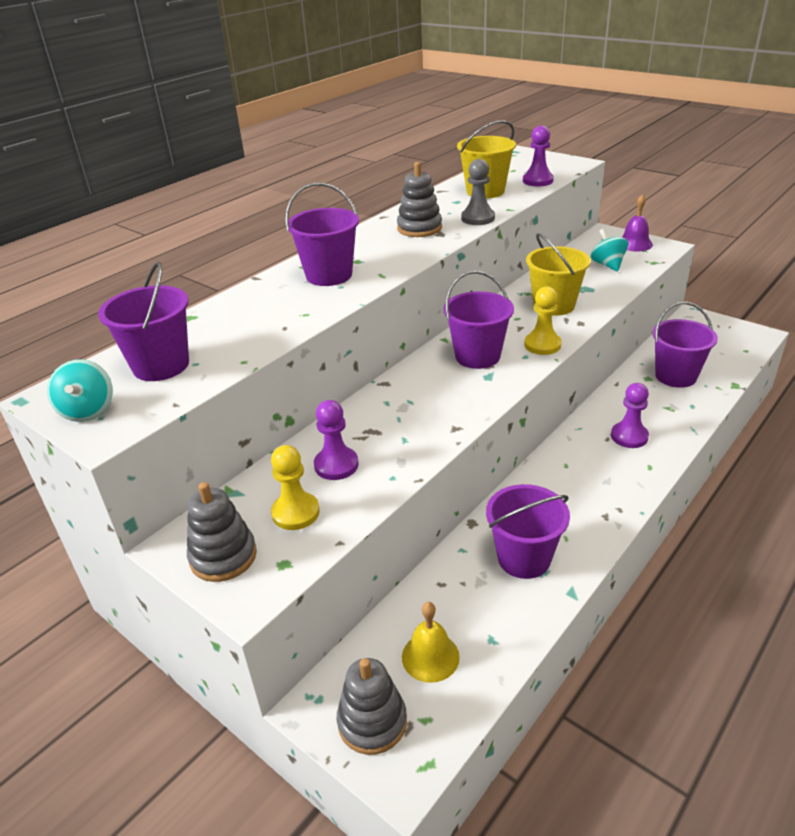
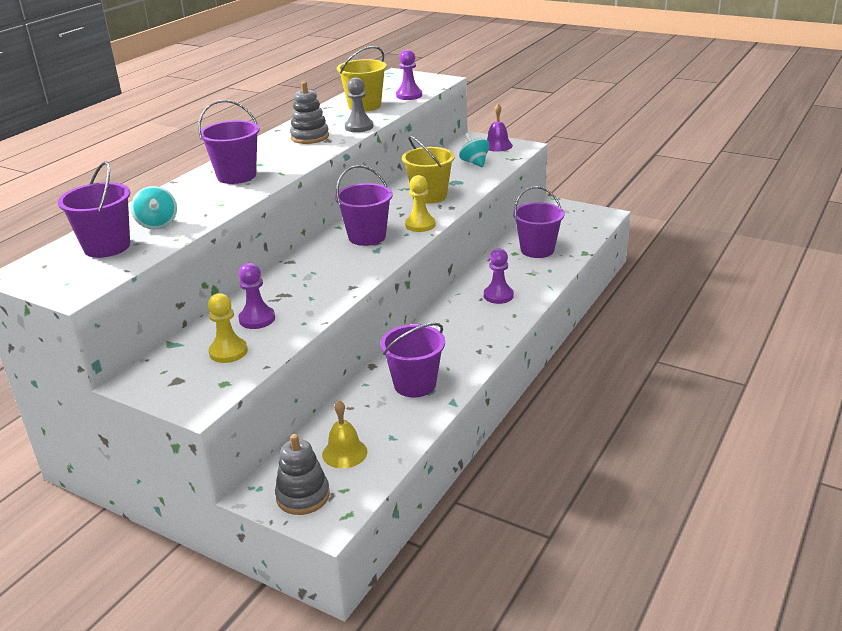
camera: 10 degrees left, 5 degrees down
turquoise spinning top [47,359,113,422] -> turquoise spinning top moved to [131,186,177,230]
grey stacking toy [187,482,257,582] -> none

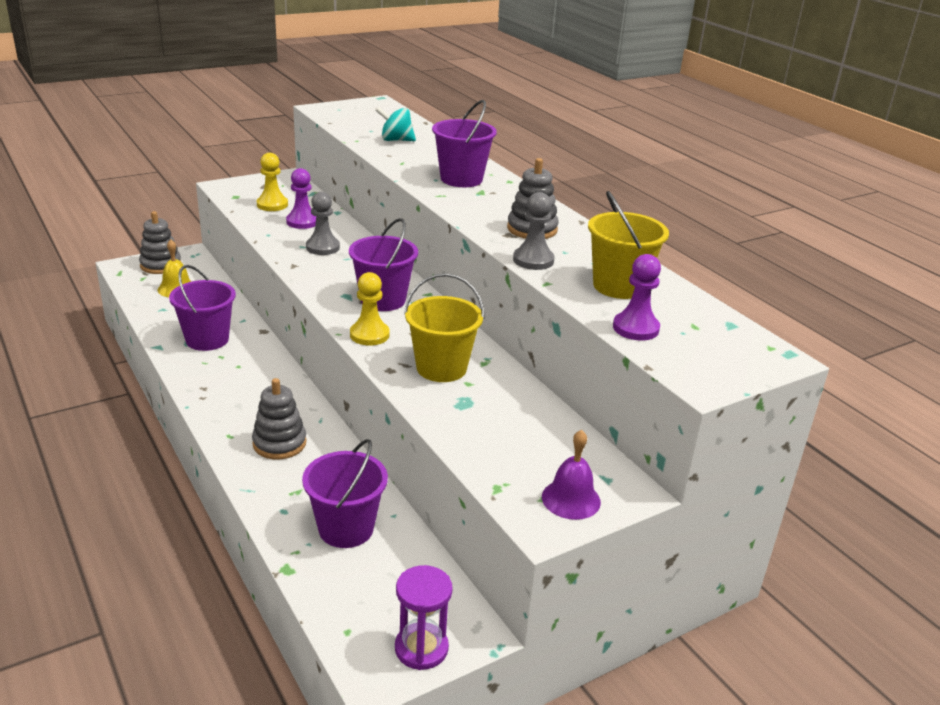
camera: 115 degrees right, 0 degrees up
purple bucket [58,161,130,258] -> none
turquoise spinning top [459,133,489,167] -> none
purple pawn [484,248,514,304] -> grey stacking toy [252,378,307,459]
none -> grey pawn [306,192,340,255]
none -> purple hourglass [395,565,453,670]

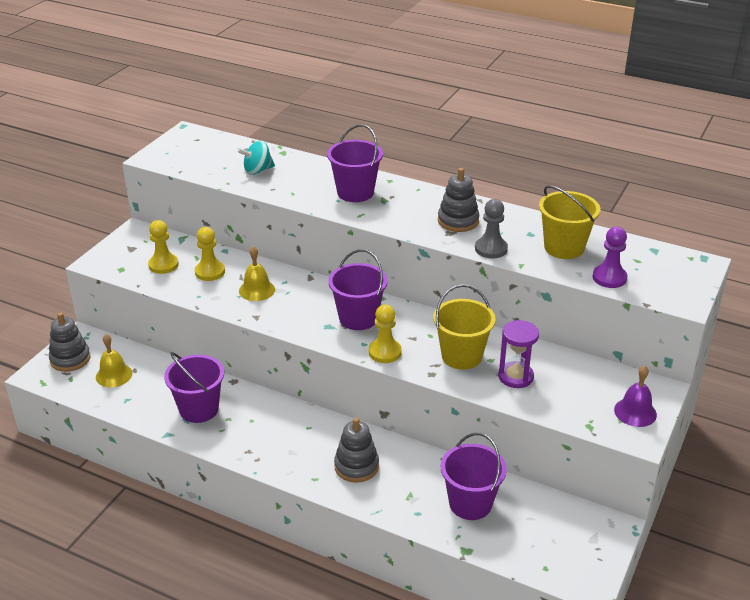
camera: 30 degrees left, 5 degrees up
purple pawn [286,168,316,229] -> yellow pawn [195,227,225,281]
grey pawn [306,192,340,255] -> yellow bell [239,246,275,301]
purple hourglass [395,565,453,670] -> purple hourglass moved to [498,320,539,388]

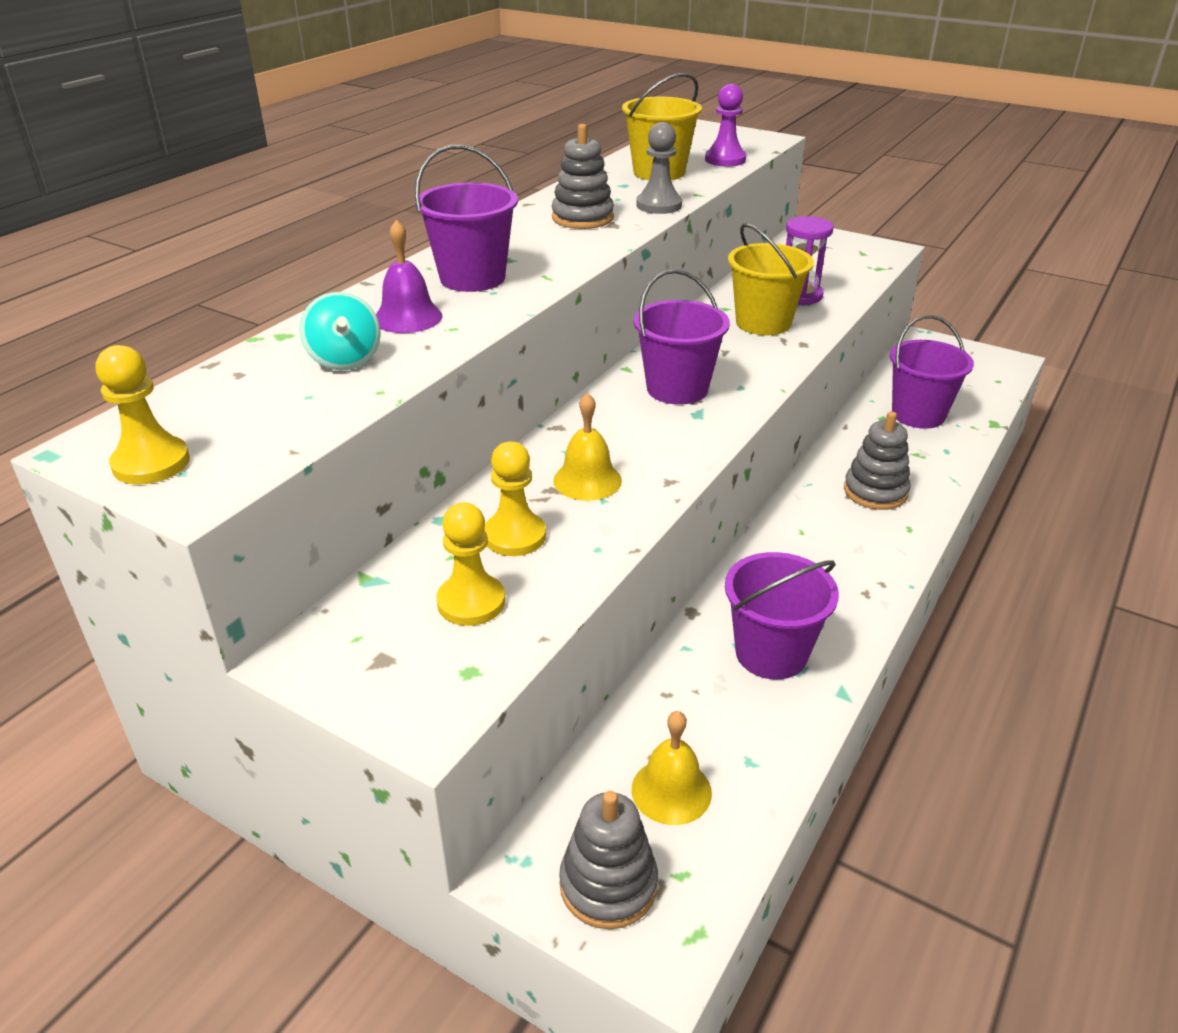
camera: 85 degrees left, 0 degrees up
yellow pawn [369,304,402,363] -> yellow pawn moved to [96,345,190,485]
purple bell [614,366,657,427] -> purple bell moved to [376,219,443,333]

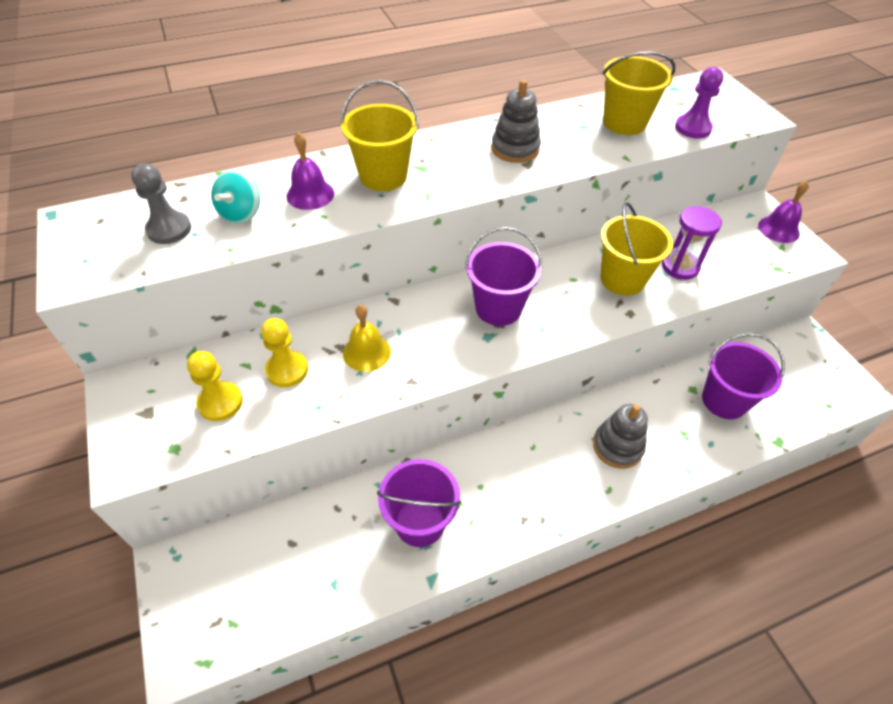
camera: 35 degrees right, 15 degrees up
yellow pawn [96,345,190,485] -> none
purple bucket [415,145,518,292] -> yellow bucket [341,80,419,191]
grey stacking toy [559,791,658,929] -> none
yellow bell [632,711,712,825] -> none
grey pawn [636,122,682,214] -> grey pawn moved to [131,163,191,244]
none -> purple bell [758,181,809,243]

